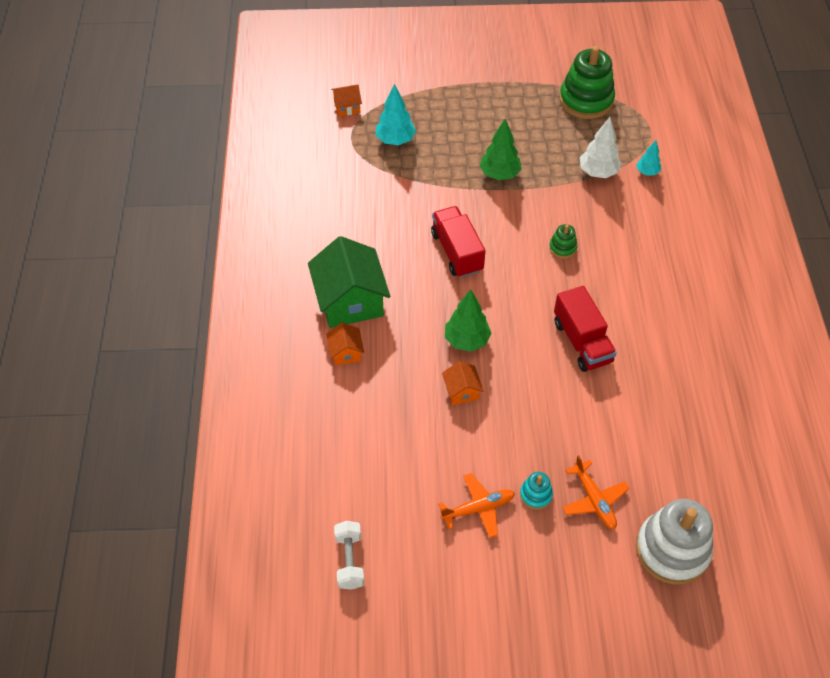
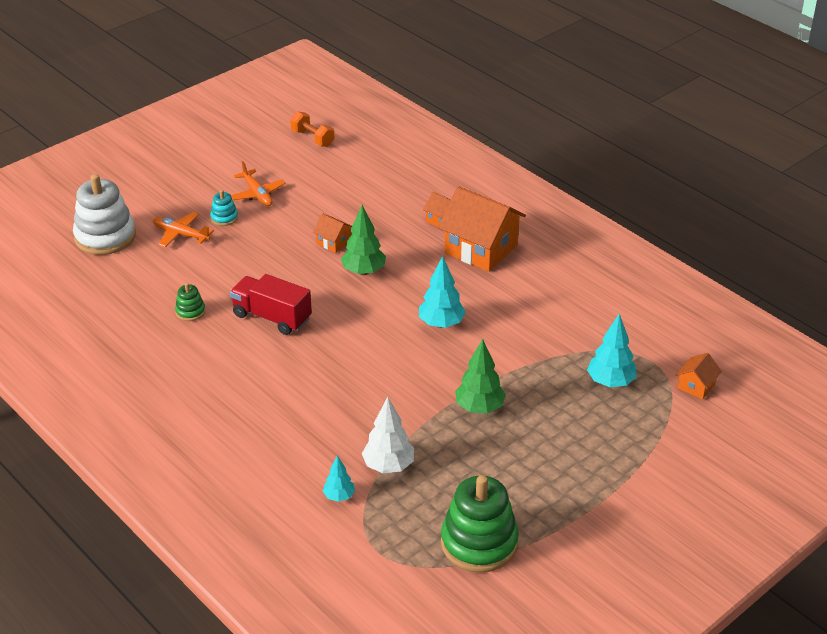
camera: 140 degrees right, 15 degrees down
green house [308,236,390,328] -> orange house [438,187,526,272]
white dumbbell [334,521,364,590] -> orange dumbbell [290,111,335,147]
red truck [431,206,485,278] -> turquoise tree [419,256,466,328]
orange plane [438,473,515,538] -> orange plane turned 60 degrees counterclockwise [231,161,286,206]
green stacking toy [549,224,577,258] -> green stacking toy moved to [175,283,205,321]

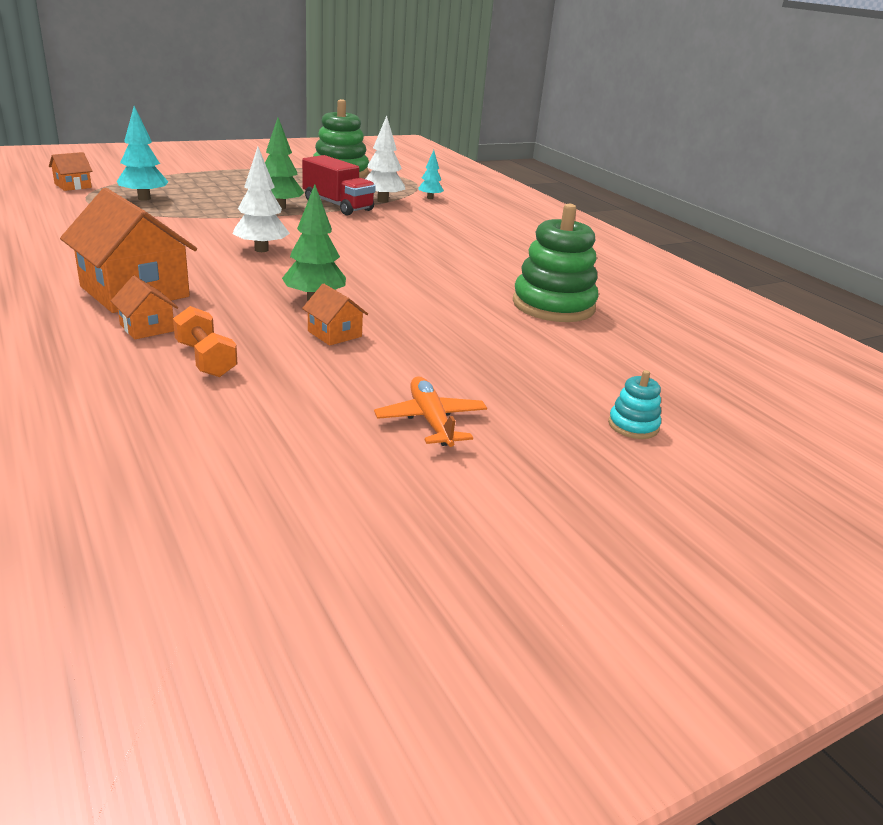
camera: 170 degrees left, 10 degrees down
white stacking toy [73,174,136,255] -> none
orange plane [153,212,214,247] -> none
green stacking toy [175,283,205,321] -> green stacking toy [513,204,599,322], size x2.18
turquoise stacking toy [210,190,238,226] -> turquoise stacking toy moved to [608,370,661,439]
red truck [230,274,312,335] -> red truck moved to [302,155,376,215]
orange dumbbell [290,111,335,147] -> orange dumbbell moved to [173,306,238,377]
turquoise tree [419,256,466,328] -> white tree [232,147,290,252]

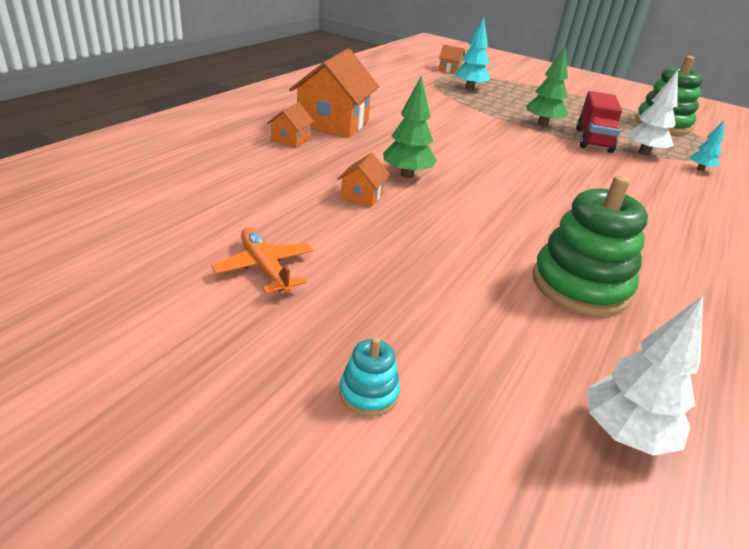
camera: 60 degrees right, 5 degrees up
orange dumbbell [173,306,238,377] -> none
white tree [232,147,290,252] -> white tree moved to [588,296,703,456]
orange plane [374,376,487,447] -> orange plane turned 75 degrees counterclockwise [211,228,313,293]

